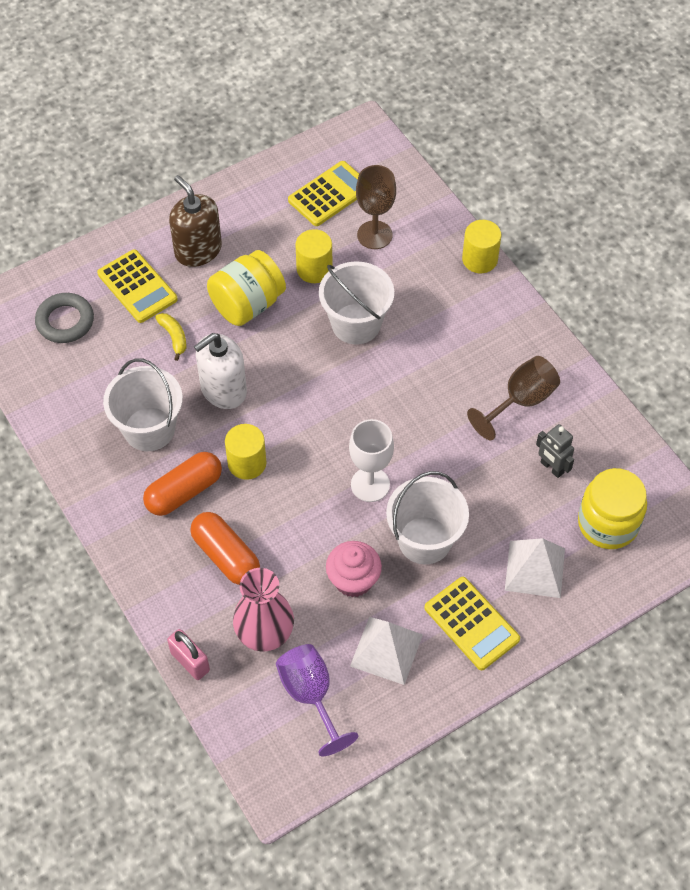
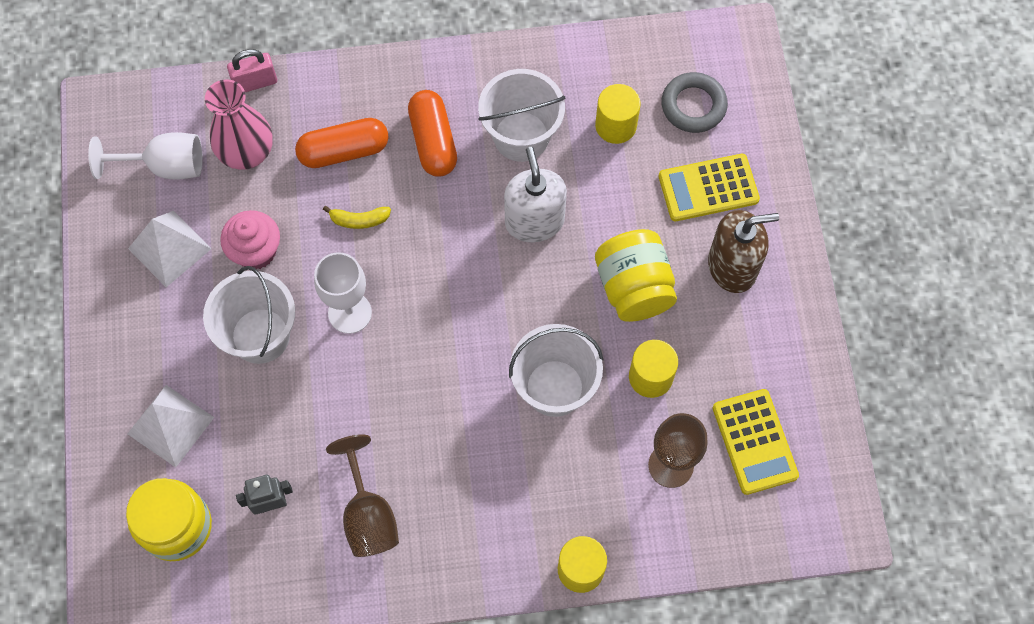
camera: 115 degrees right, 10 degrees up
yellow banana [155,313,186,361] -> yellow banana moved to [323,206,391,229]
yellow cylinder [225,424,267,480] -> yellow cylinder moved to [595,84,641,144]
purple goblet [276,644,358,756] -> white goblet [88,132,203,180]
yellow calculator [424,577,520,670] -> none

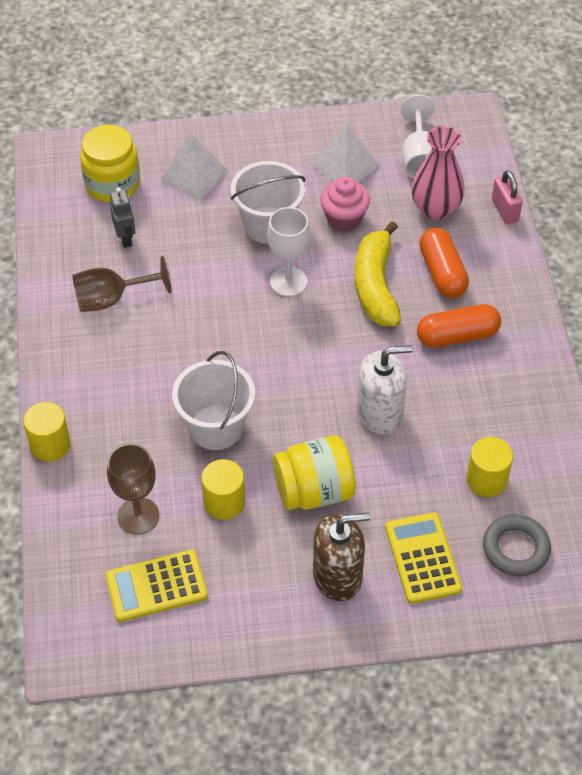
camera: 90 degrees right, 15 degrees down
yellow banana [323,206,391,229] -> yellow banana [355,221,401,326], size x2.19
white bucket [478,69,565,162] -> none
brown soap dispenser [708,210,779,293] -> brown soap dispenser turned 90 degrees counterclockwise [313,512,370,601]

